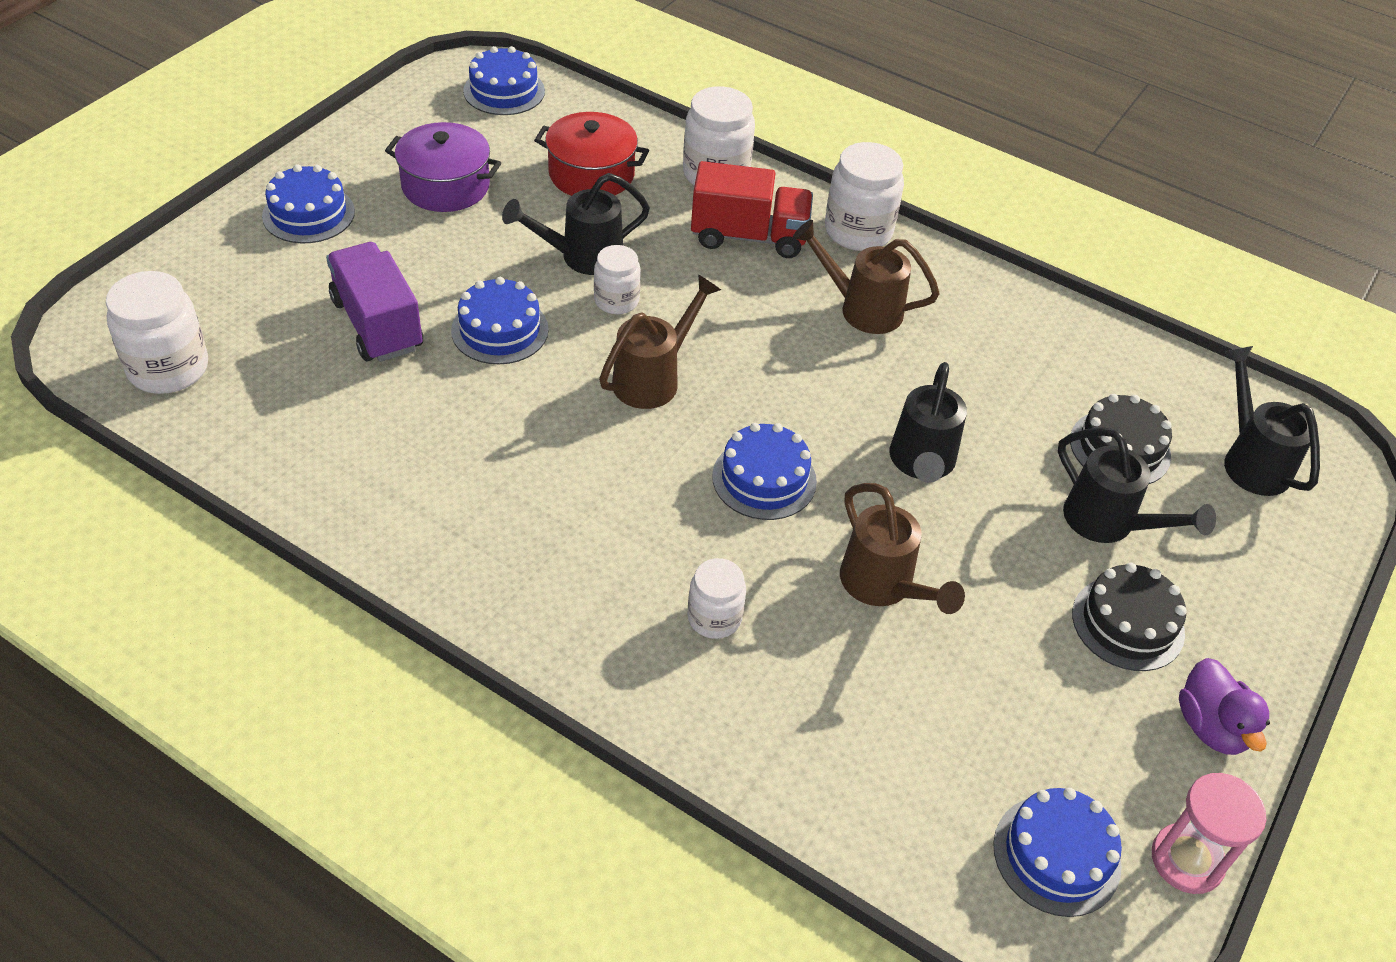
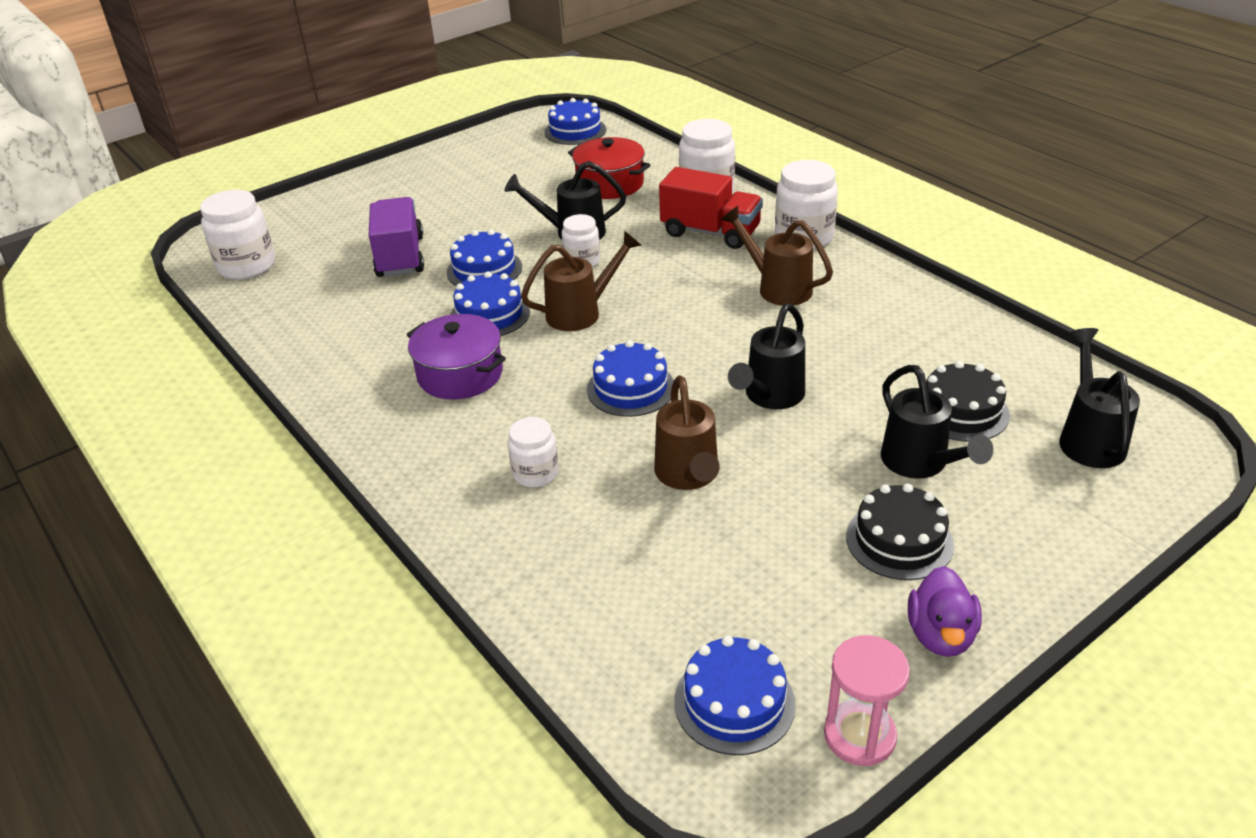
camera: 25 degrees right, 10 degrees down
blue cake [262,164,355,243] -> blue cake moved to [450,271,530,336]
purple pot [385,122,501,212] -> purple pot moved to [407,314,506,400]

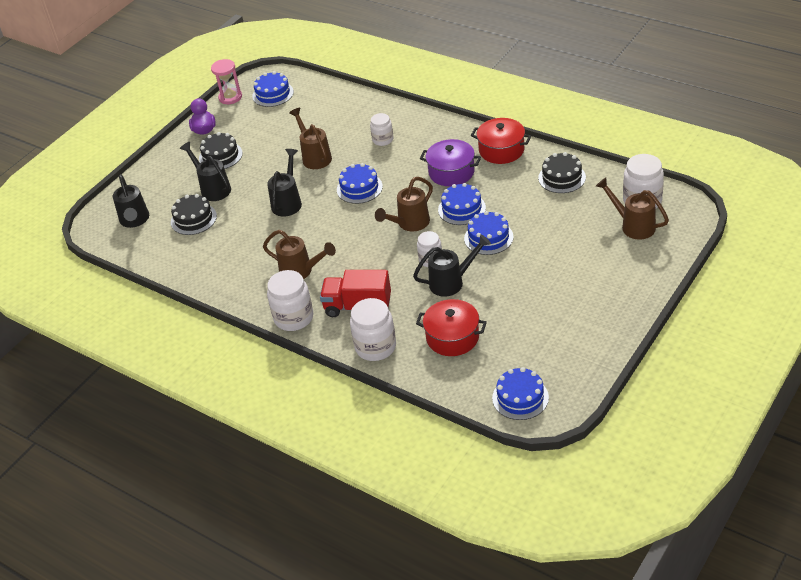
camera: 165 degrees right, 5 degrees up
purple truck [369,197,424,277] -> none
none -> red pot [471,118,531,164]
none -> black cake [538,152,586,193]
none -> brown watering can [596,178,669,239]

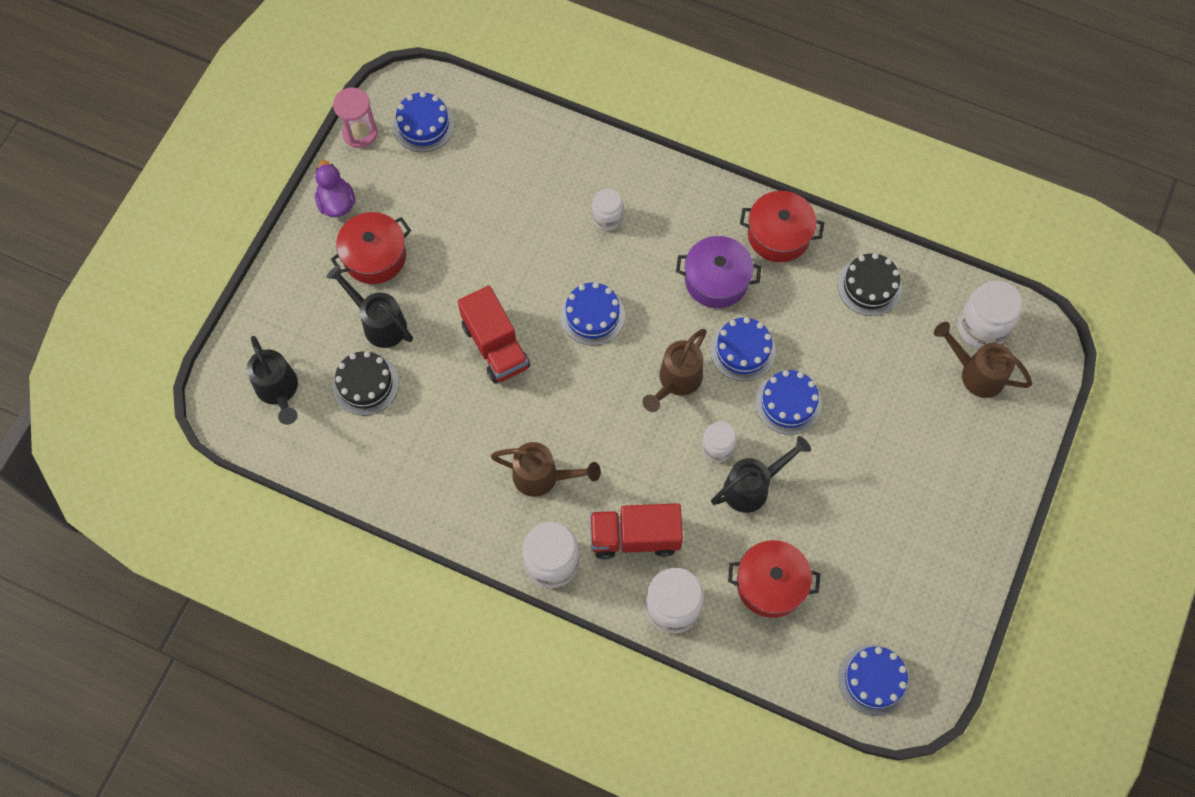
camera: 15 degrees left, 25 degrees up
black cake [199,132,243,169] -> red pot [330,212,411,284]
black watering can [267,149,302,217] -> red truck [458,286,530,384]
brown watering can [289,108,332,169] -> none

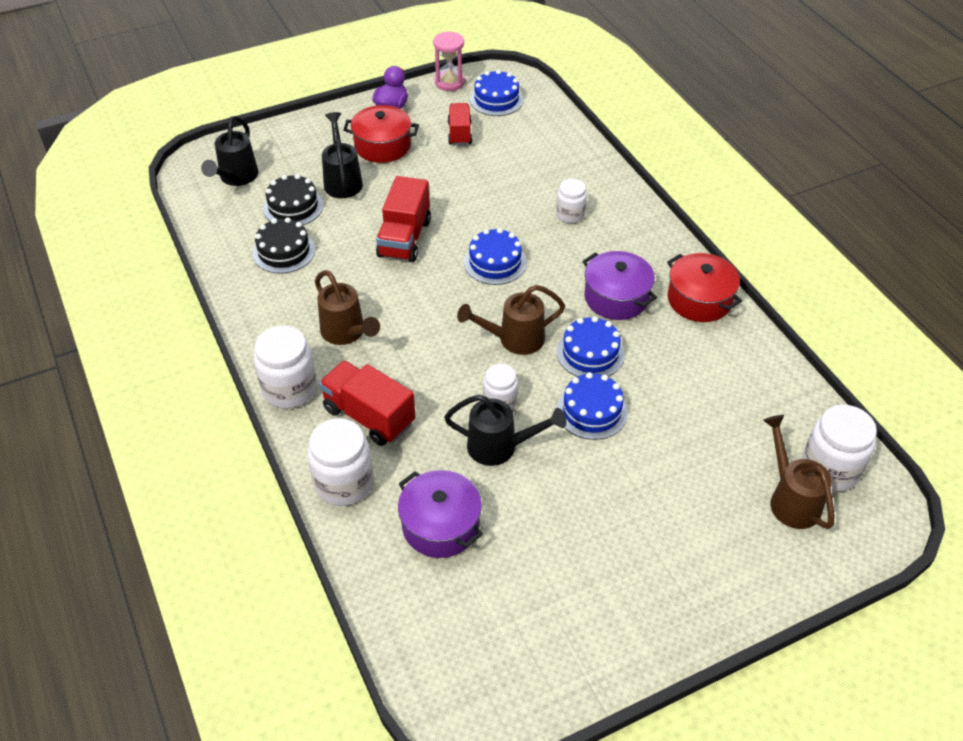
camera: 40 degrees right, 20 degrees down
red pot [728,540,820,618] -> purple pot [398,470,483,558]
black cake [838,253,902,316] -> black cake moved to [253,217,315,274]
blue cake [838,644,910,716] -> none
none -> red truck [448,103,472,145]

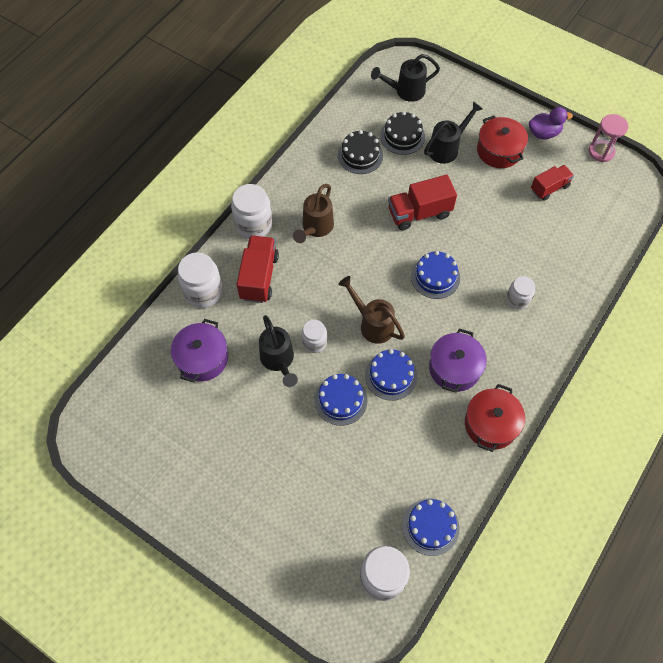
camera: 60 degrees right, 15 degrees up
blue cake [470,70,524,116] -> blue cake moved to [402,498,460,556]
brown watering can [763,415,834,529] -> none

